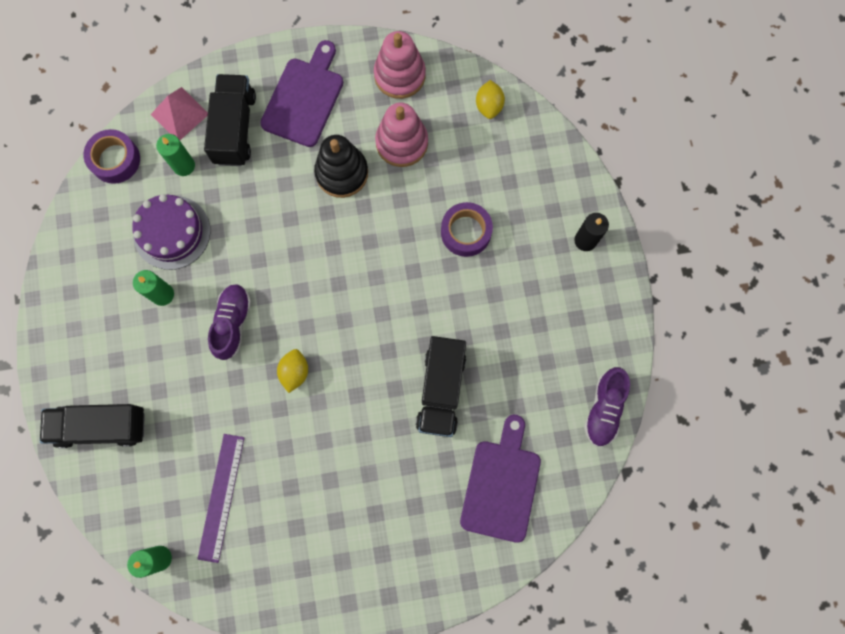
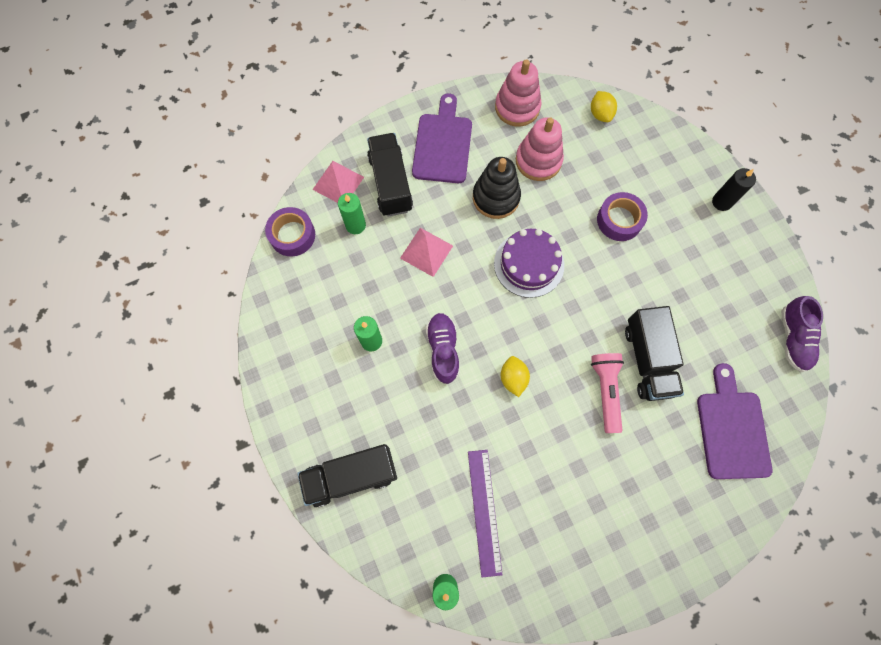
camera: 15 degrees left, 5 degrees down
purple cake [132,194,210,270] -> purple cake moved to [494,229,564,298]
none -> pink pyramid [400,228,453,277]
none -> pink flashlight [591,353,624,433]

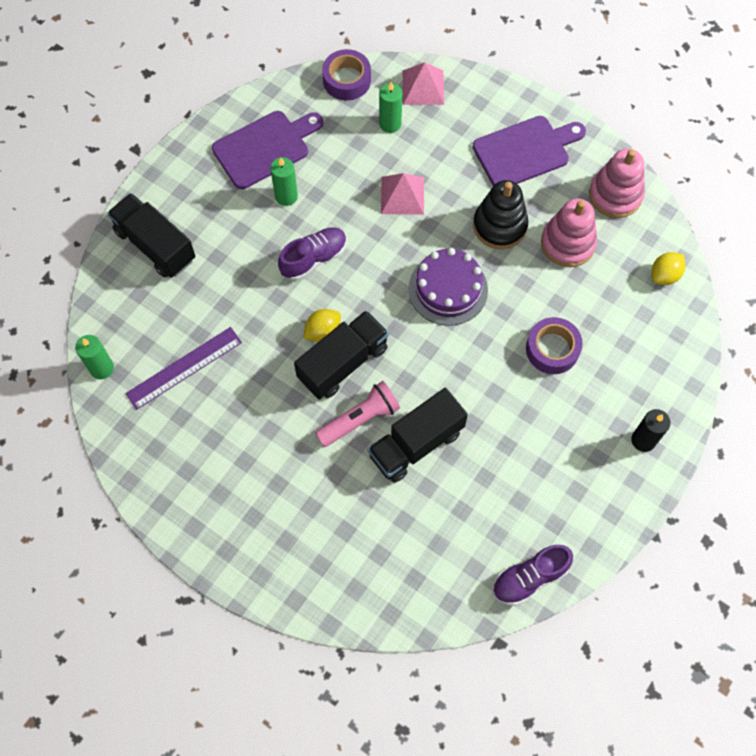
camera: 60 degrees right, 5 degrees down
black truck [367,133,413,217] -> black truck moved to [294,310,389,399]
purple cutting board [697,363,772,479] -> purple cutting board moved to [212,111,323,189]

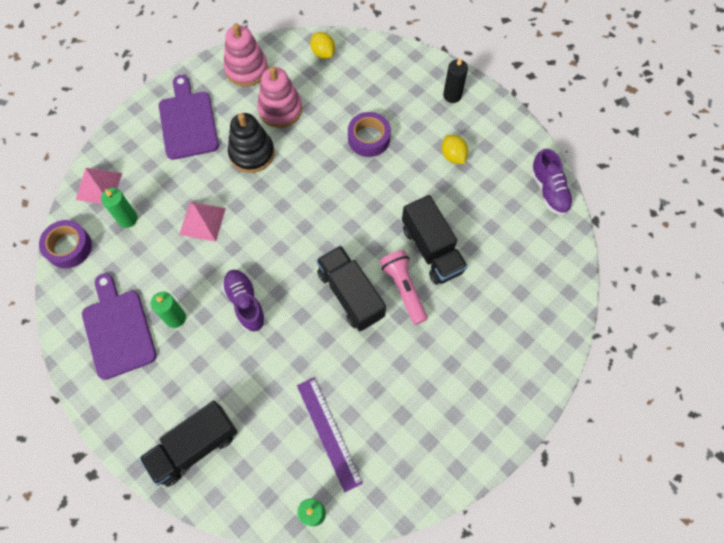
camera: 80 degrees left, 0 degrees up
yellow lemon [303,309,341,342] -> yellow lemon moved to [442,135,468,164]
purple cake [409,248,488,326] -> none

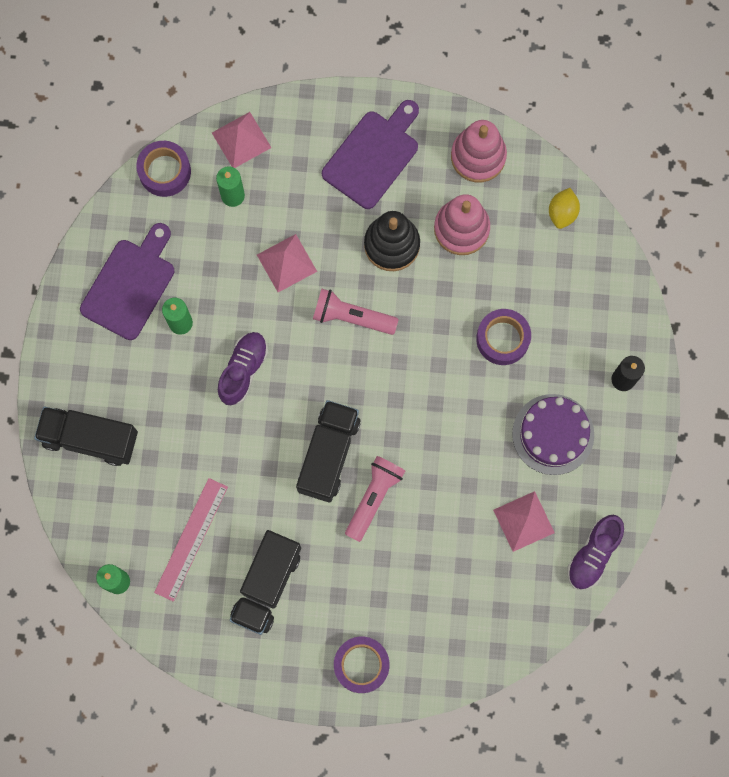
camera: 50 degrees right, 10 degrees up
purple ruler [297,378,363,492] -> pink ruler [154,478,228,602]
black truck [402,195,468,285] -> black truck moved to [230,530,301,635]
yellow lemon [442,135,468,164] -> purple cake [512,394,594,475]
none -> pink flashlight [313,289,398,335]
none -> purple tape [334,637,390,693]
none -> pink pyramid [493,491,555,552]

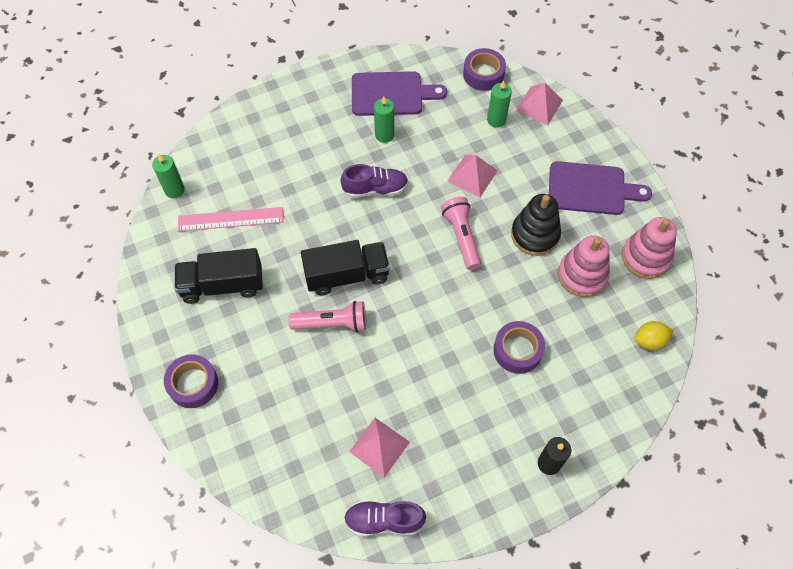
camera: 60 degrees right, 15 degrees down
black truck [34,407,138,466] -> none
purple cake [512,394,594,475] -> none

